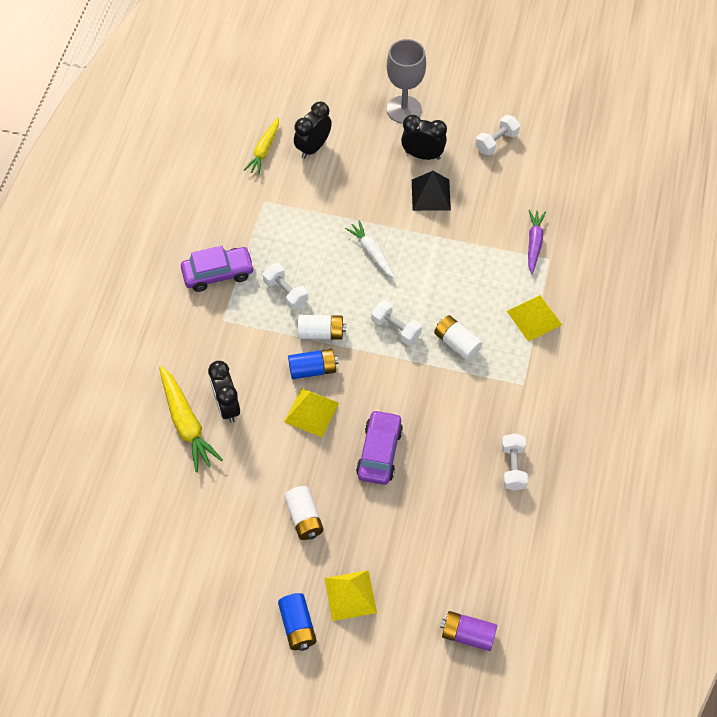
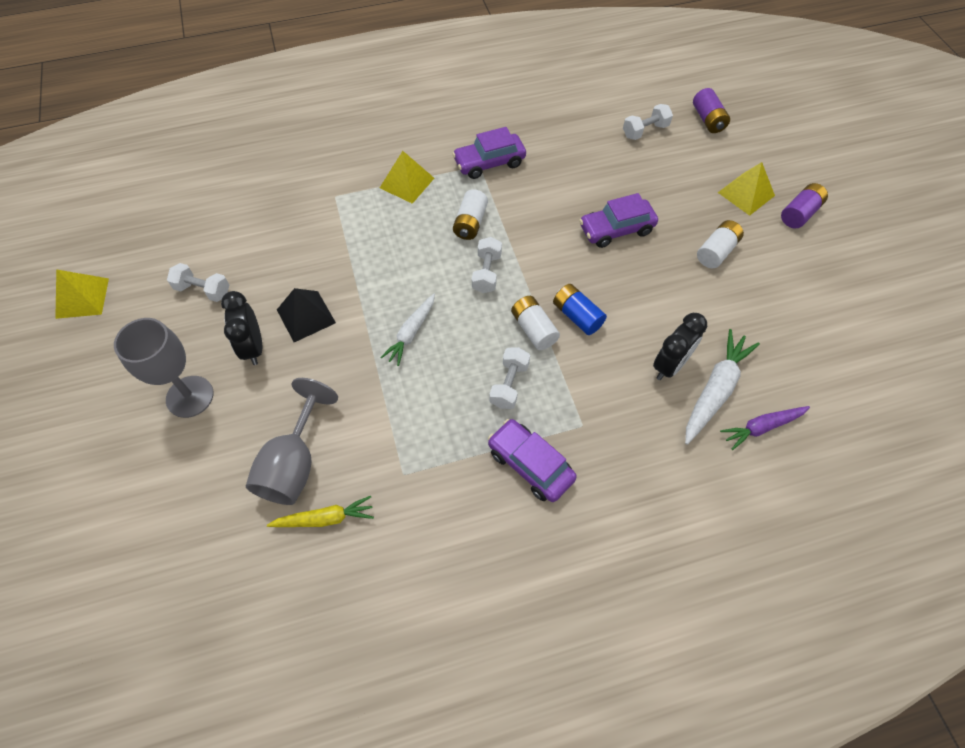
camera: 120 degrees left, 0 degrees up
yellow carrot [159,366,223,472] -> white carrot [685,329,760,445]
blue battery [278,593,317,651] -> purple battery [781,183,828,229]
yellow pyramid [284,388,339,437] -> yellow pyramid moved to [55,269,109,319]
black clock [294,102,332,159] -> grey goblet [246,378,338,505]
white dumbbell [501,433,528,491] -> white dumbbell moved to [623,104,673,140]
purple carrot [528,209,546,274] -> purple carrot moved to [720,406,810,450]
none -> purple car [452,127,526,179]

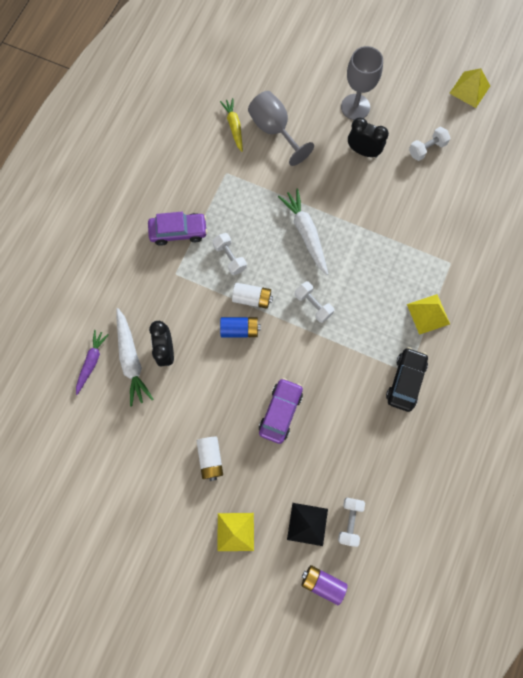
camera: 130 degrees right, 15 degrees up
yellow carrot [267,496,374,527] -> yellow carrot turned 135 degrees clockwise [220,98,243,152]
black pyramid [277,288,336,342] -> black pyramid moved to [287,503,328,546]
white carrot [380,293,435,366] -> white carrot [278,188,328,275], size x1.50
purple car [452,127,526,179] -> black car [386,347,428,412]
white battery [453,189,488,240] -> none
purple battery [781,183,828,229] -> none

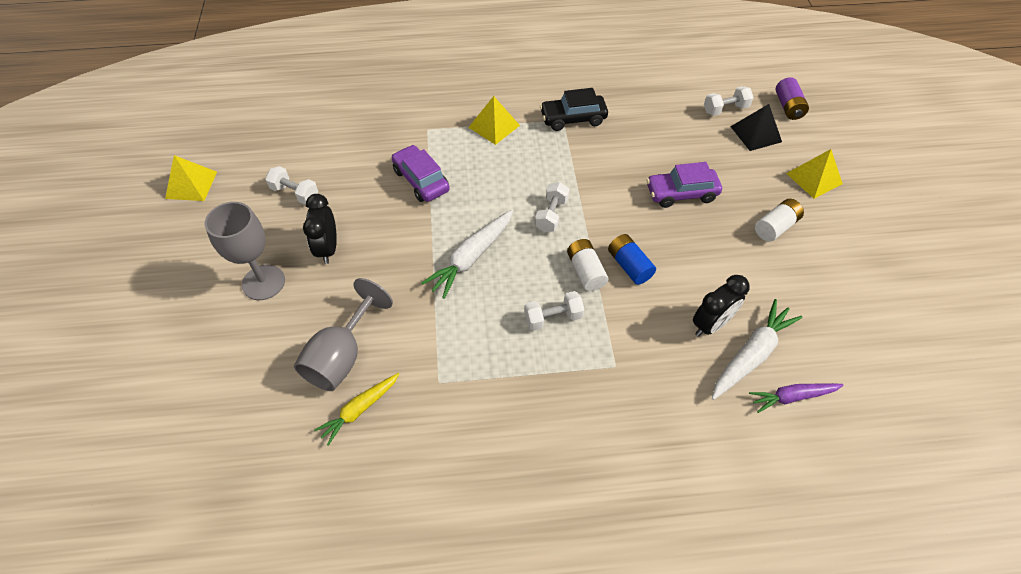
camera: 120 degrees left, 20 degrees down
purple car [148,212,208,246] -> purple car moved to [392,145,450,202]
white dumbbell [212,233,247,275] -> white dumbbell turned 45 degrees clockwise [524,291,584,331]

